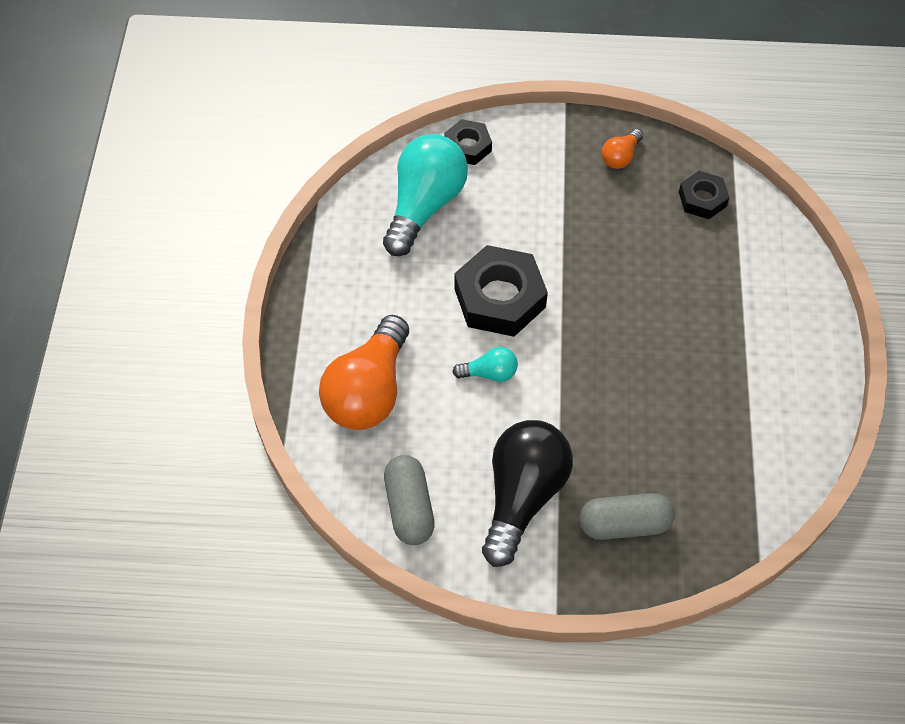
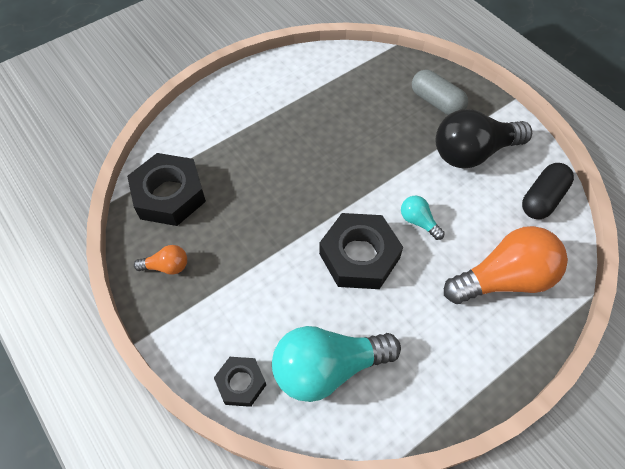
camera: 130 degrees left, 0 degrees up
grey capsule [384,455,435,545] -> black capsule [522,163,574,219]
black nut [679,171,730,219] -> black nut [127,153,206,226], size x1.79

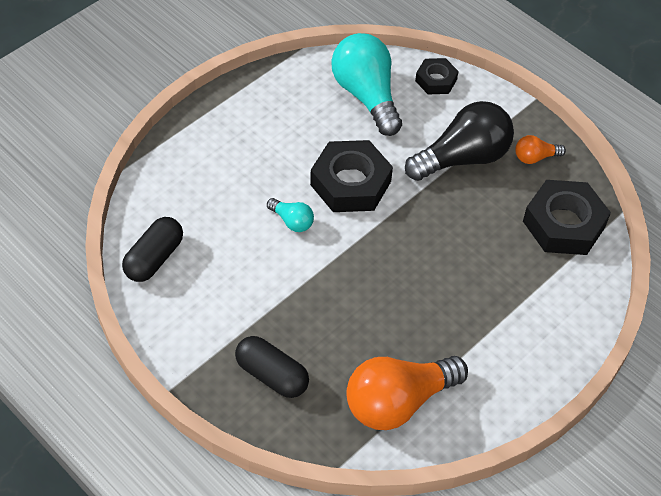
camera: 170 degrees right, 5 degrees down
turquoise light bulb [272,326,401,402] -> turquoise light bulb turned 90 degrees counterclockwise [331,33,402,136]
grey capsule [412,70,468,115] -> black capsule [235,336,309,398]
black light bulb [436,109,532,168] -> black light bulb moved to [405,101,514,181]
orange light bulb [444,226,568,304] -> orange light bulb moved to [346,356,468,430]

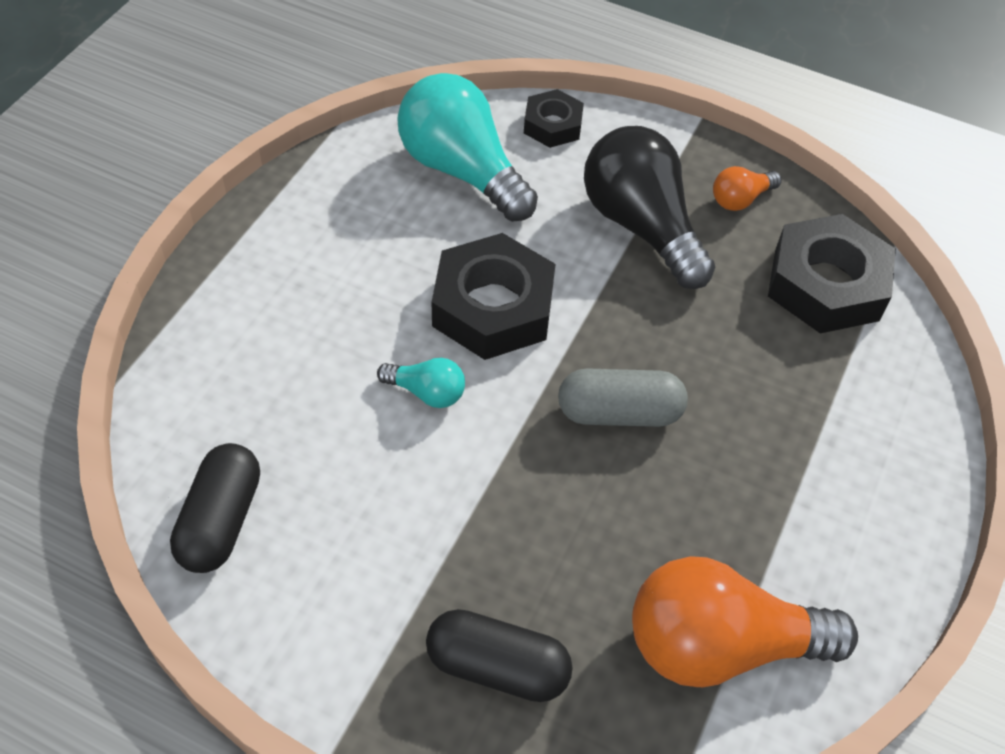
camera: 20 degrees left, 0 degrees up
orange light bulb [346,356,468,430] -> orange light bulb turned 45 degrees clockwise [632,556,858,687]
black light bulb [405,101,514,181] -> black light bulb turned 75 degrees counterclockwise [584,126,715,289]
none -> grey capsule [558,368,688,427]

